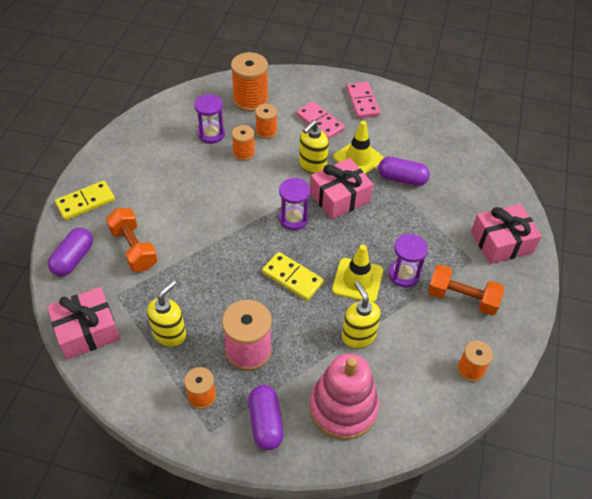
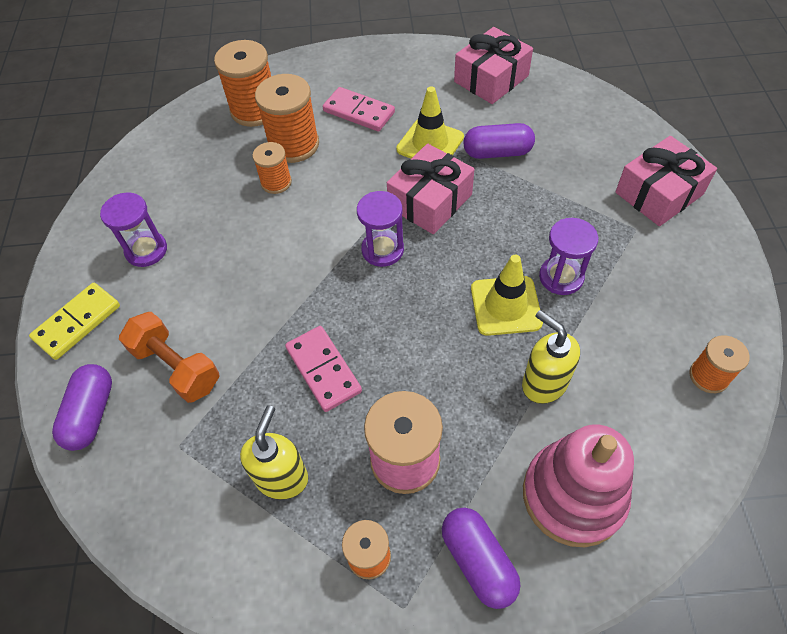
camera: 15 degrees left, 5 degrees up
pink gift [47,287,120,360] -> pink gift moved to [454,27,533,104]
purple hourglass [194,94,225,144] -> purple hourglass moved to [100,192,167,267]
orange spool [255,104,277,139] -> orange spool [255,74,319,163], size x1.71
yellow domino [262,252,324,301] -> none
yellow soap dispenser [299,120,329,174] -> none
pink domino [346,82,380,118] -> pink domino moved to [285,326,362,412]
orange dumbbell [428,265,504,316] -> none

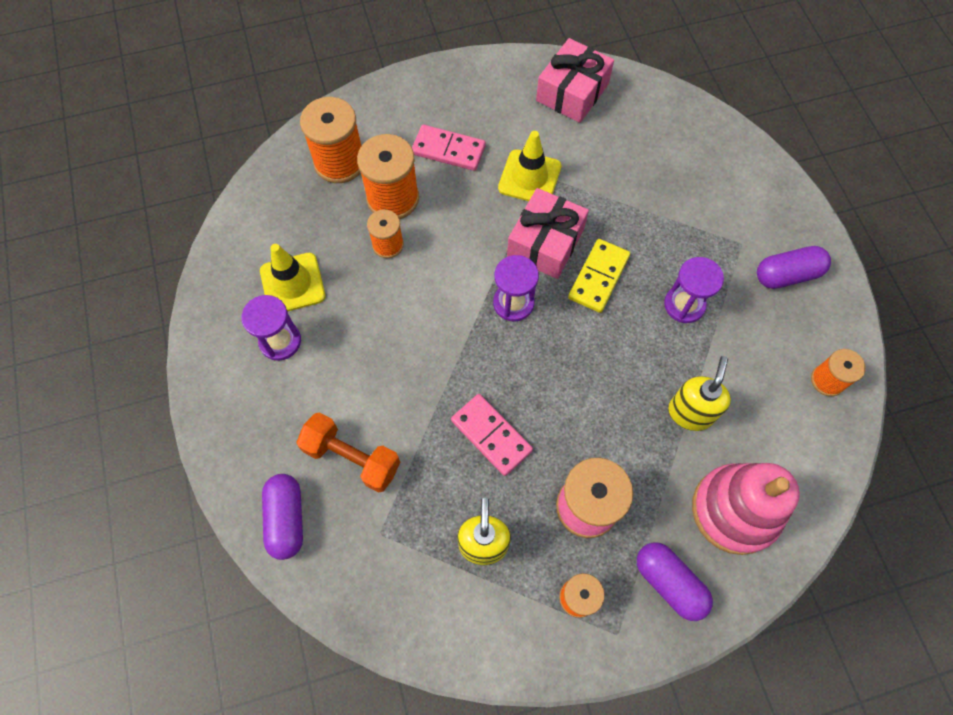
camera: 15 degrees left, 10 degrees up
yellow domino [29,283,120,360] -> yellow domino moved to [568,239,630,313]
purple capsule [463,123,535,159] -> purple capsule moved to [757,246,831,289]
yellow traffic cone [471,255,543,336] -> yellow traffic cone moved to [260,244,325,311]
yellow soap dispenser [522,310,580,404] -> yellow soap dispenser turned 75 degrees clockwise [668,356,731,431]
pink gift [615,136,717,226] -> none

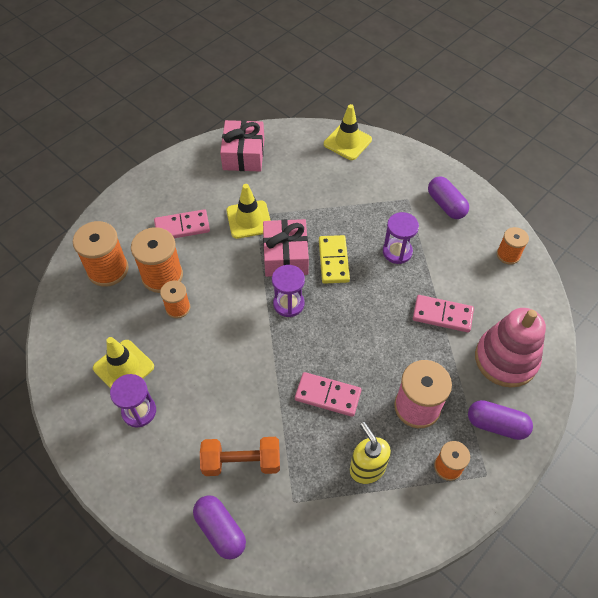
camera: 30 degrees left, 10 degrees down
yellow soap dispenser [668,356,731,431] -> pink domino [413,295,474,332]
purple capsule [757,246,831,289] -> purple capsule turned 75 degrees counterclockwise [428,177,469,219]
none -> yellow traffic cone [324,104,372,160]

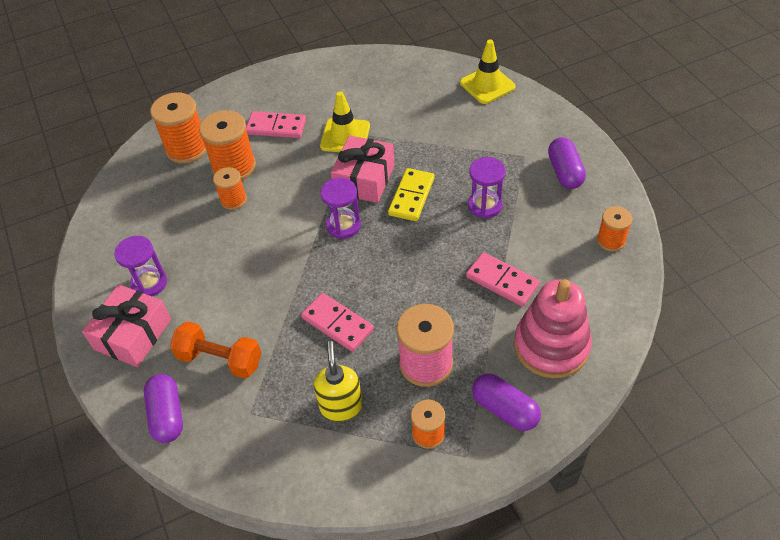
camera: 25 degrees right, 5 degrees down
yellow traffic cone [93,337,154,389] -> none
pink gift [220,120,264,172] -> pink gift moved to [82,284,171,367]

